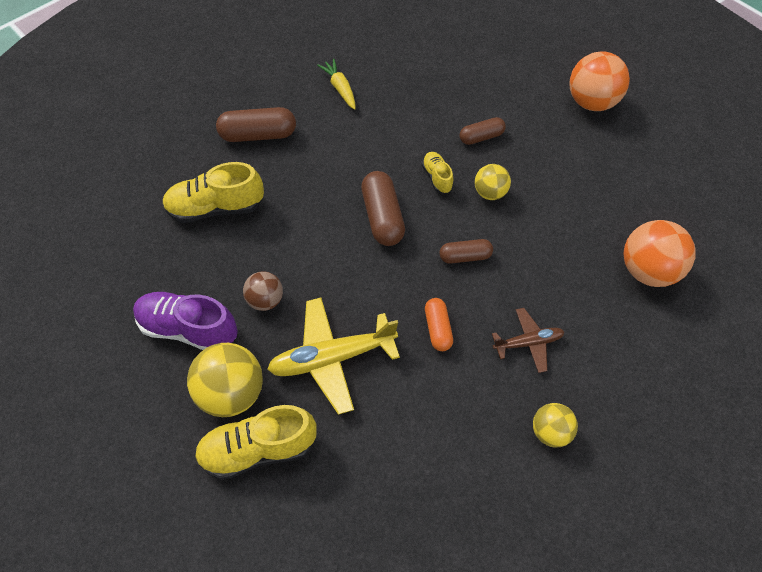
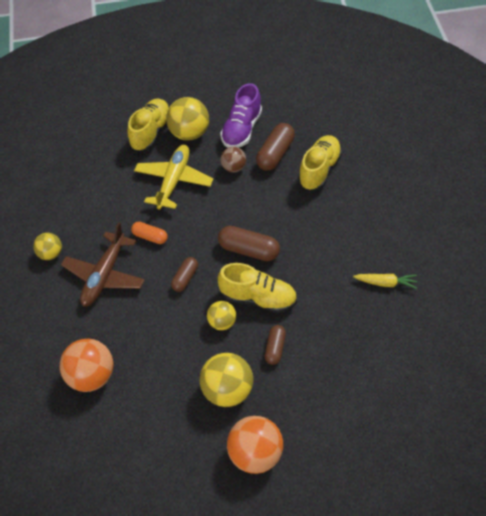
camera: 125 degrees right, 5 degrees down
purple shoe [133,292,238,350] -> purple shoe turned 150 degrees clockwise [220,83,262,148]
brown capsule [216,107,296,142] -> brown capsule moved to [256,123,295,170]
yellow shoe [422,152,454,193] -> yellow shoe [218,263,297,313], size x1.88
brown plane [492,308,564,373] -> brown plane [61,222,145,306], size x1.75
none -> yellow ball [200,353,253,407]

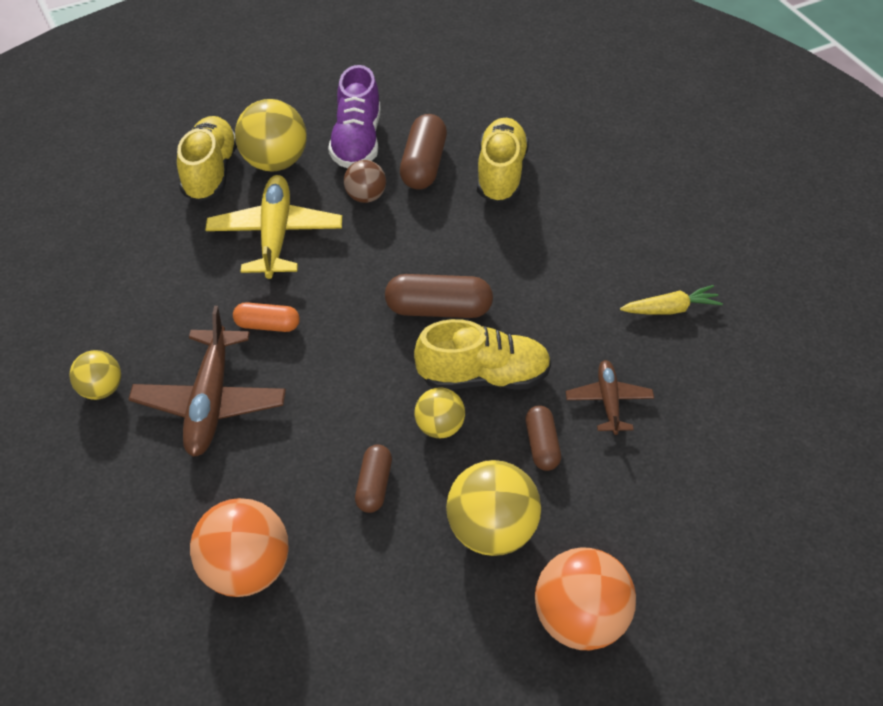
camera: 20 degrees left, 5 degrees down
brown capsule [171,257,198,292] -> brown capsule moved to [355,445,392,513]
none -> brown plane [566,360,654,435]

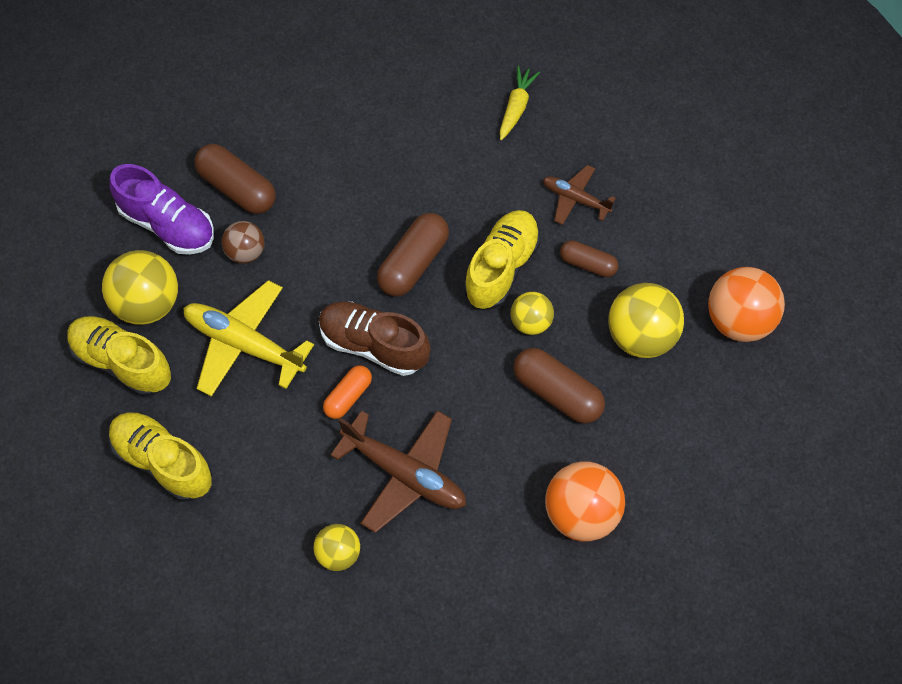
camera: 60 degrees left, 15 degrees up
brown capsule [355,445,392,513] -> brown capsule [513,348,605,424], size x1.62
yellow shoe [477,118,529,203] -> yellow shoe moved to [108,412,212,502]
none -> brown shoe [319,301,431,376]

